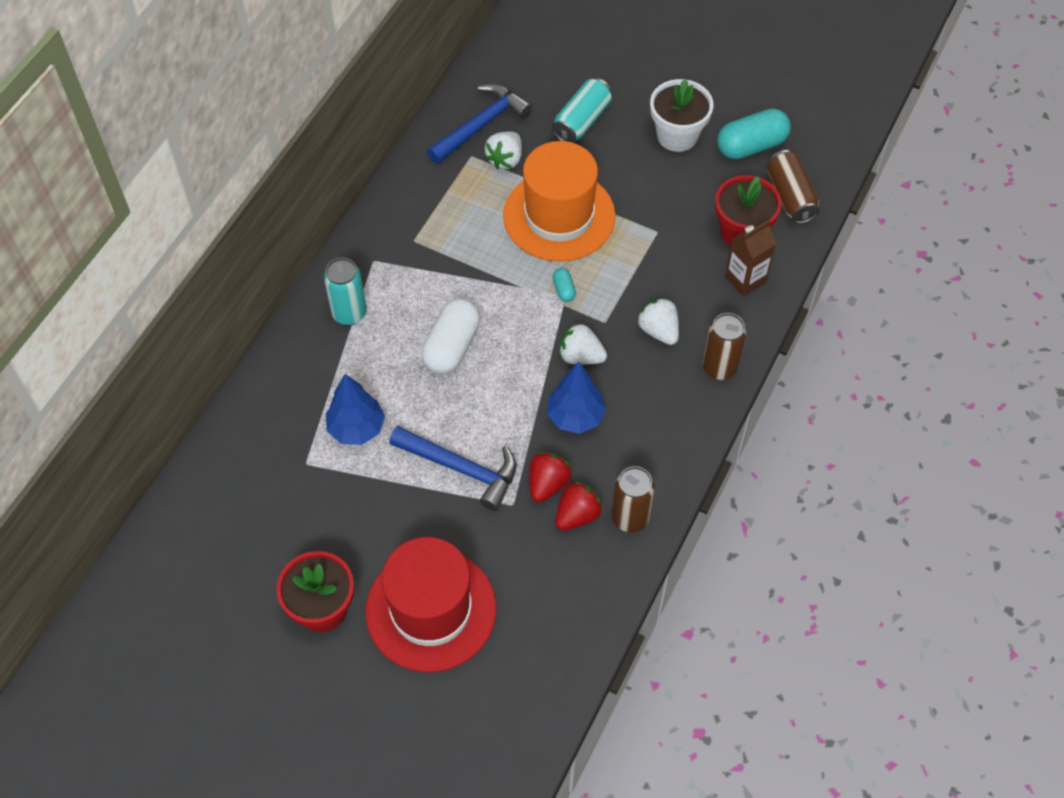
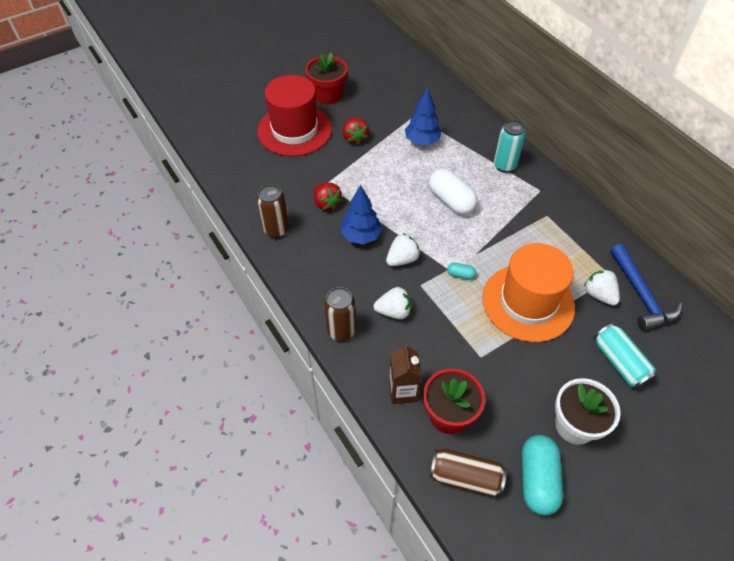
camera: 120 degrees right, 5 degrees down
blue hammer [389,426,516,511] -> none
red strawberry [555,481,603,531] -> red strawberry moved to [343,118,369,145]

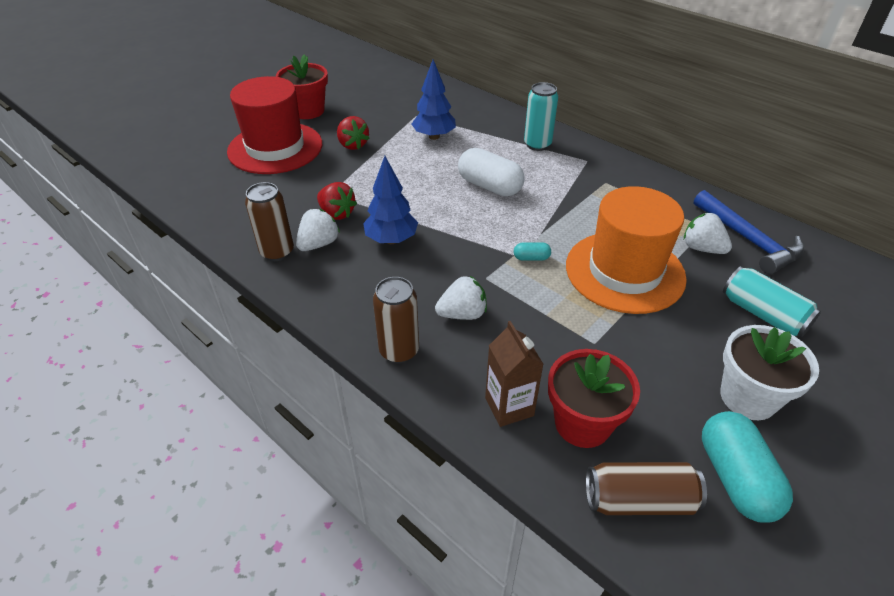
camera: 15 degrees left, 10 degrees down
white strawberry [386,233,420,266] -> white strawberry moved to [296,209,340,251]

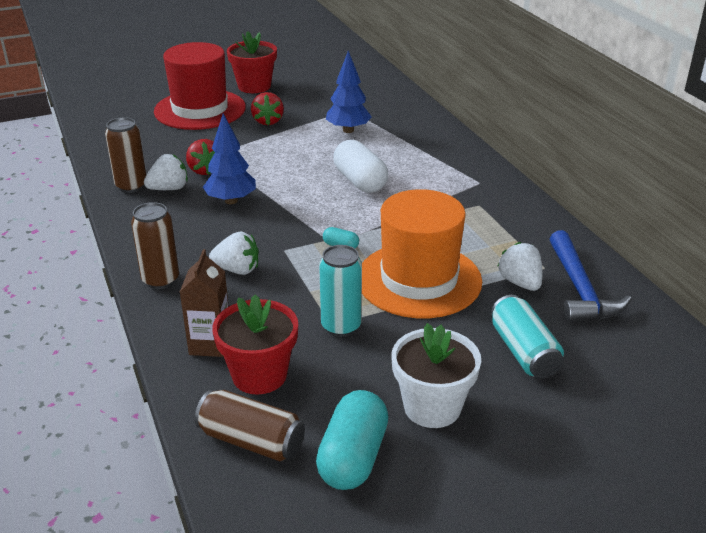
camera: 25 degrees right, 10 degrees down
turquoise can [524,82,558,151] -> turquoise can moved to [319,245,362,337]

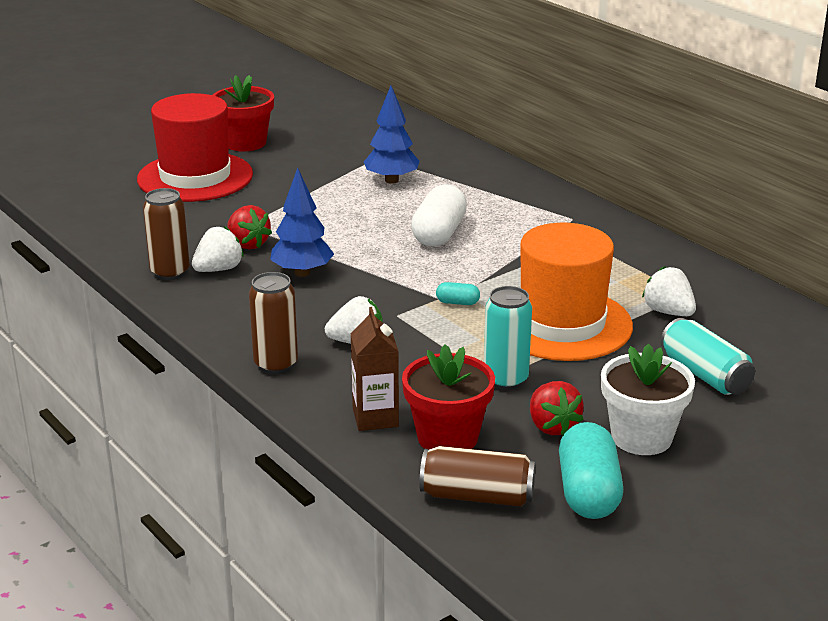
camera: 15 degrees left, 5 degrees down
red strawberry [251,92,284,125] -> red strawberry moved to [530,381,584,435]
white capsule [333,140,388,193] -> white capsule turned 60 degrees clockwise [411,184,467,246]
blue hammer [550,230,631,322] -> none

